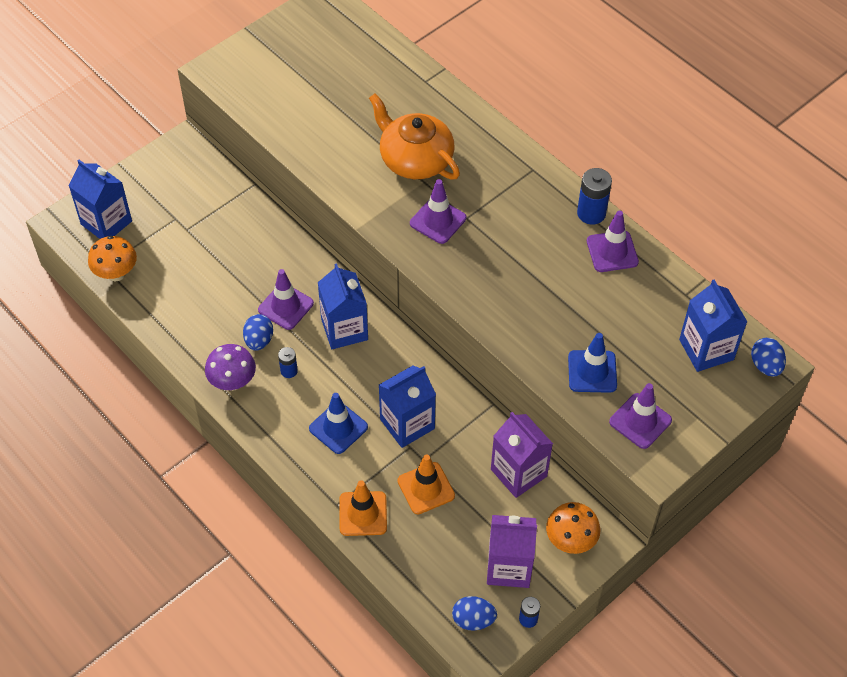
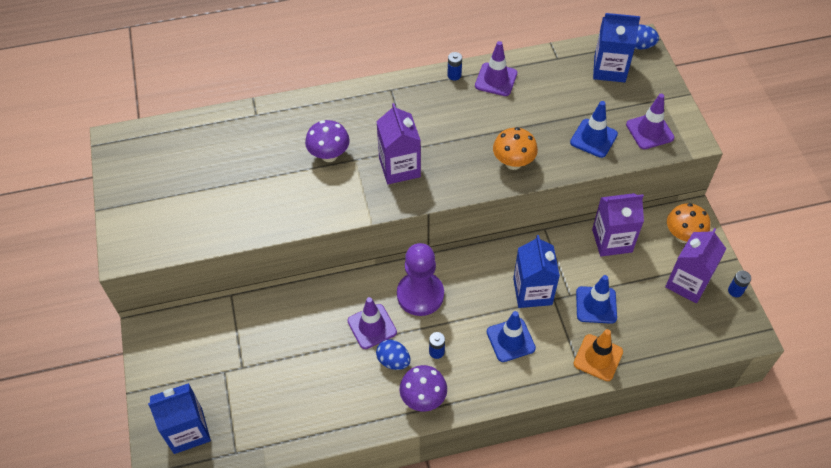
camera: 60 degrees left, 0 degrees up
orange mushroom [88,236,137,281] -> orange mushroom moved to [493,127,538,170]
blue carton [318,263,368,349] -> purple pawn [397,243,444,316]
orange teapot [369,94,460,180] -> purple mushroom [305,120,350,162]
orange traffic cone [398,454,455,514] -> blue traffic cone [576,275,617,324]
purple traffic cone [410,179,466,244] -> purple carton [376,103,421,184]
blue egg [452,596,497,631] -> none
blue battery [577,168,612,225] -> blue battery [447,52,462,81], size x0.59

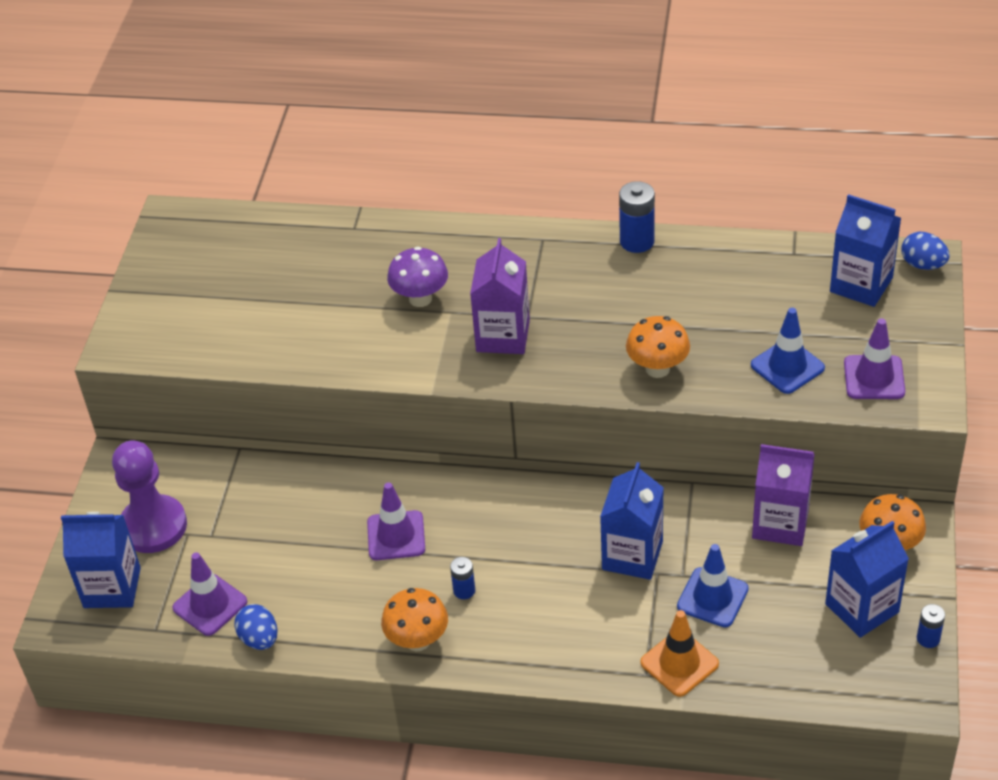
camera: 25 degrees right, 10 degrees down
blue egg [376,340,410,370] -> blue egg moved to [234,604,278,650]
purple pawn [397,243,444,316] -> purple pawn moved to [112,440,187,553]
purple mushroom [400,365,447,412] -> orange mushroom [381,588,448,651]
blue battery [447,52,462,81] -> blue battery [619,181,655,253], size x1.71
purple traffic cone [475,41,517,96] -> purple traffic cone moved to [172,552,247,636]
blue traffic cone [487,311,536,362] -> none
purple carton [665,228,726,303] -> blue carton [825,521,909,638]

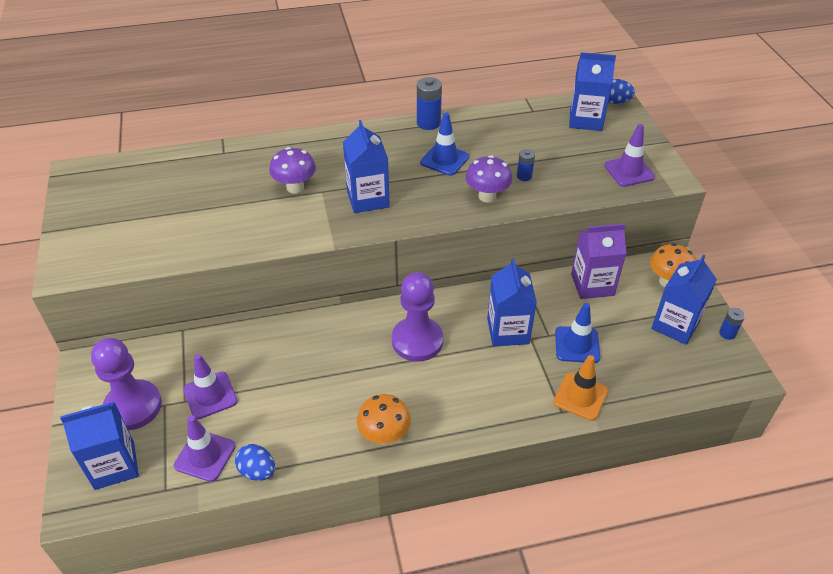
camera: 25 degrees left, 0 degrees up
purple traffic cone [367,483,425,560] -> purple traffic cone moved to [183,354,238,419]
blue battery [450,557,475,599] -> blue battery moved to [517,149,535,181]
purple carton [470,238,530,354] -> blue carton [343,120,390,213]
orange mushroom [626,316,690,378] -> purple mushroom [466,155,512,202]
blue traffic cone [751,308,825,394] -> blue traffic cone moved to [420,113,469,176]
none -> purple pawn [392,272,443,361]

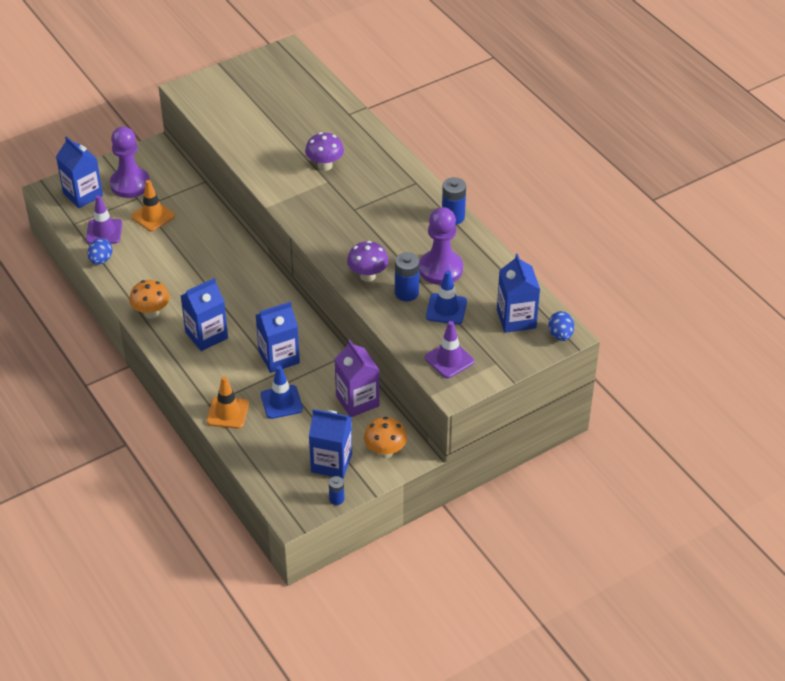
camera: 70 degrees right, 0 degrees up
purple traffic cone [183,354,238,419] -> orange traffic cone [131,180,175,232]
blue carton [343,120,390,213] -> blue carton moved to [181,278,228,351]
purple pawn [392,272,443,361] -> purple pawn moved to [419,207,463,285]
blue traffic cone [420,113,469,176] -> blue traffic cone moved to [426,270,467,325]
blue battery [517,149,535,181] -> blue battery [395,252,420,301], size x1.71

